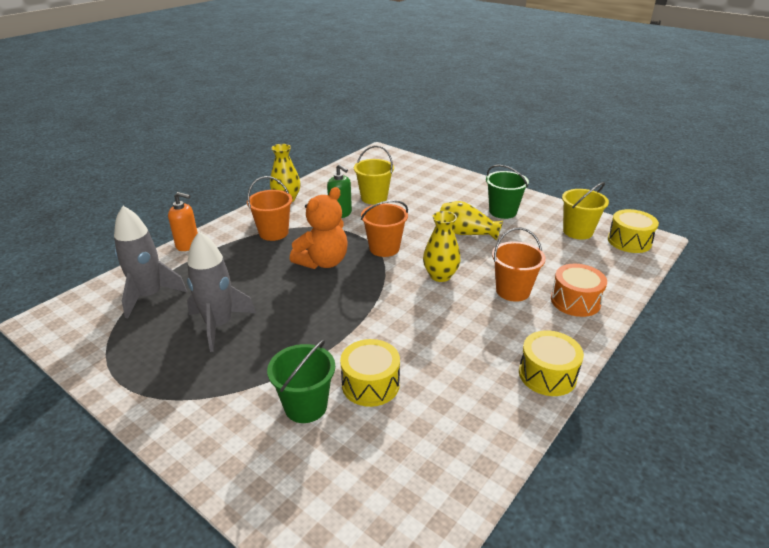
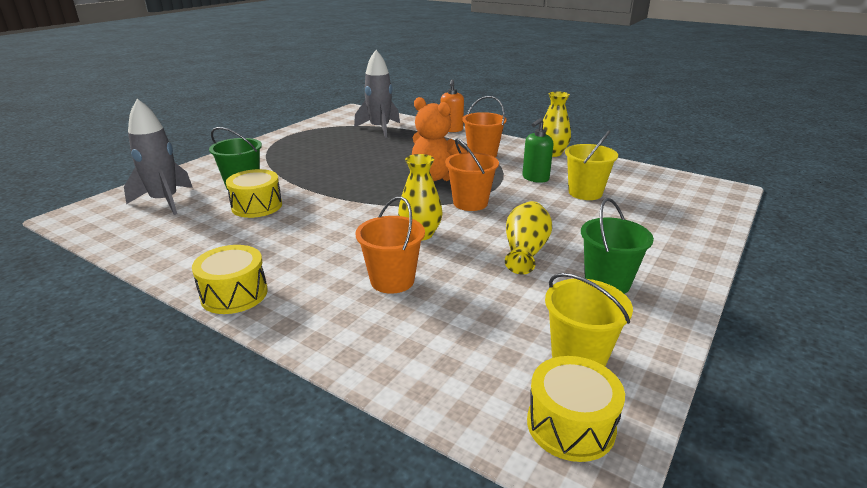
camera: 85 degrees right, 5 degrees down
grey rocket [187,231,256,352] -> grey rocket moved to [124,99,193,215]
orange drum [551,264,607,317] -> none

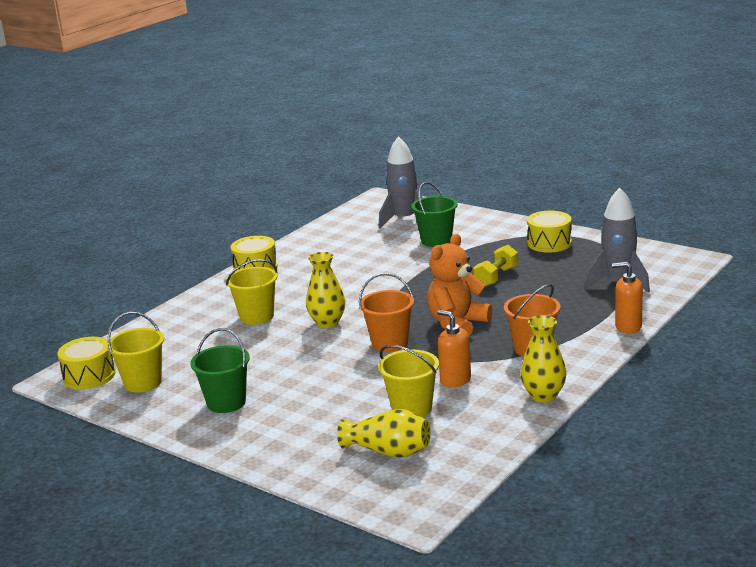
camera: 95 degrees right, 5 degrees down
yellow drum [226,169,282,218] -> yellow drum moved to [527,211,572,253]
orange bucket [355,197,425,294] -> yellow bucket [226,259,278,325]
yellow vase [505,201,552,274] -> yellow vase moved to [337,409,431,458]
green soap dispenser [522,118,554,183] -> orange soap dispenser [437,310,471,388]
none -> yellow dumbbell [473,245,518,287]

